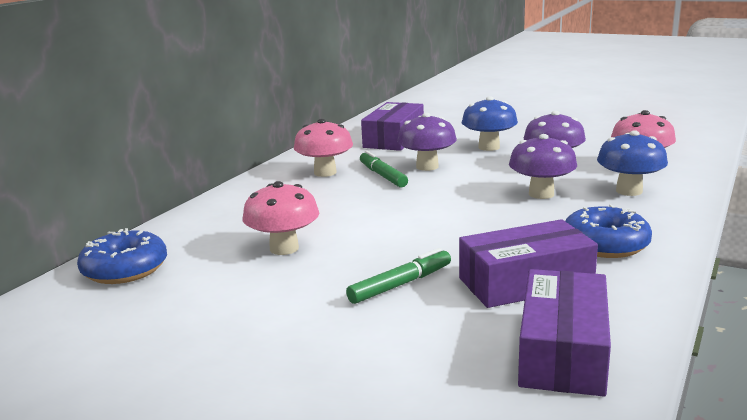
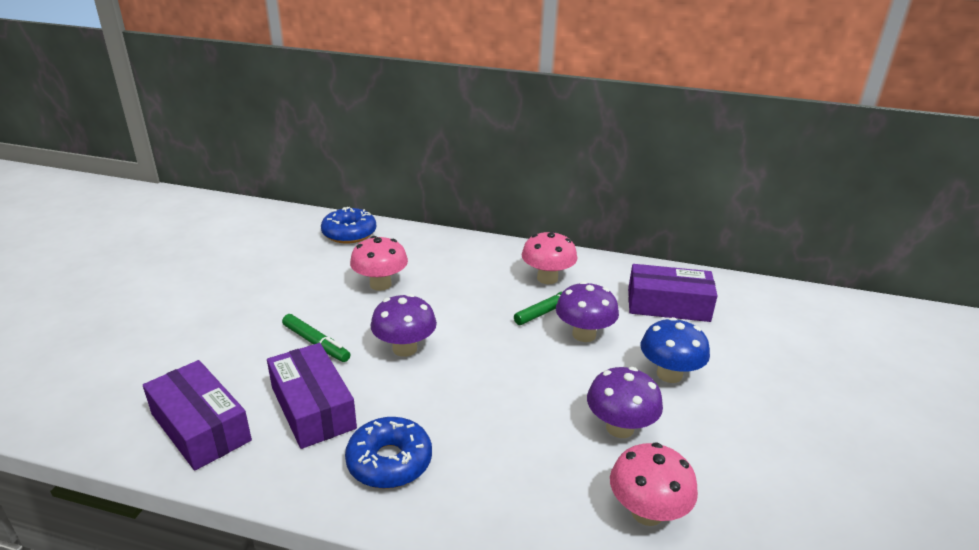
camera: 75 degrees right, 10 degrees up
purple mushroom [509,134,577,199] -> purple mushroom moved to [371,294,437,357]
purple box [518,269,611,397] -> purple box turned 45 degrees clockwise [143,360,252,471]
blue mushroom [597,130,668,196] -> none

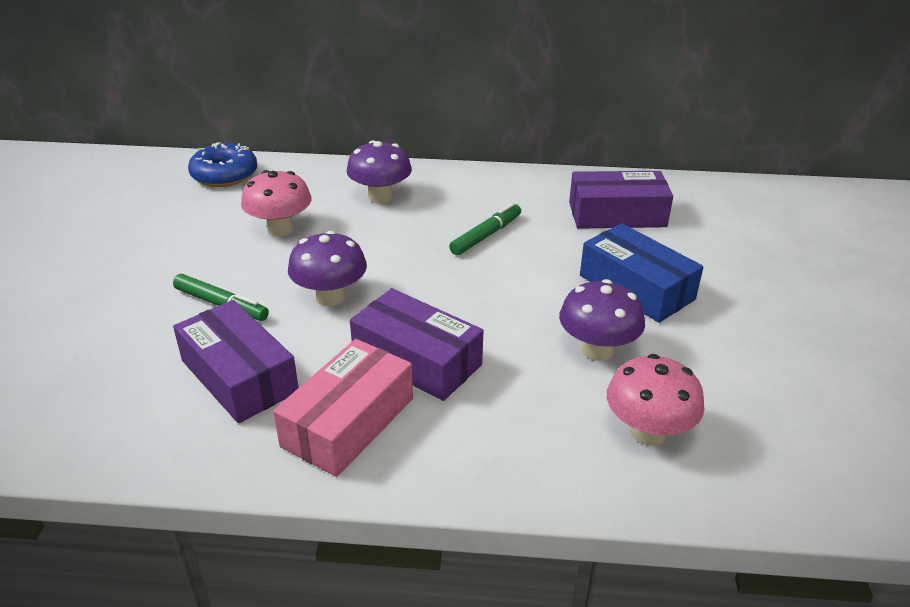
camera: 10 degrees left, 5 degrees up
purple box [143,360,252,471] -> purple box moved to [350,288,483,401]
blue donut [345,417,432,489] -> pink box [273,339,413,477]
pink mushroom [521,231,577,284] -> none
purple mushroom [556,281,619,342] -> purple mushroom moved to [347,140,412,203]
blue mushroom [641,317,710,383] -> blue box [580,223,703,323]

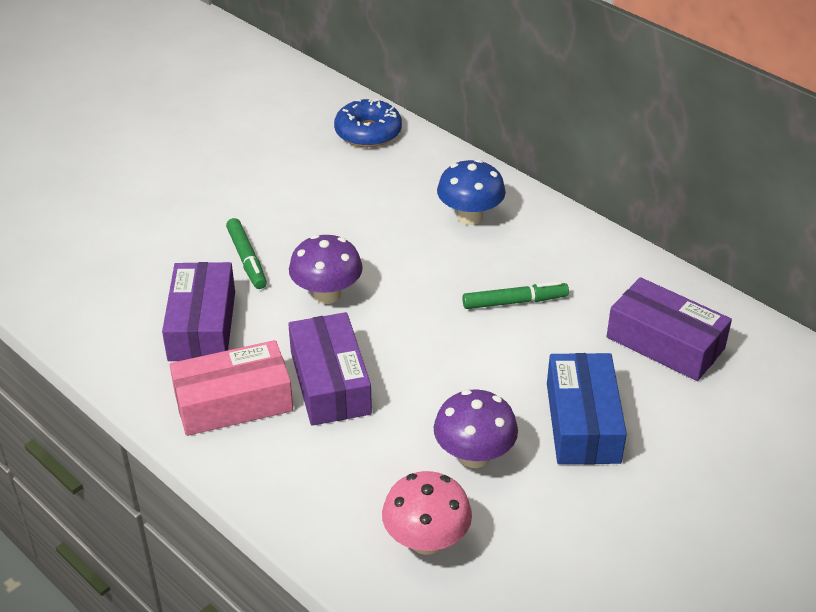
camera: 40 degrees right, 5 degrees up
pink mushroom [241,170,312,236] -> none
purple mushroom [347,140,412,203] -> blue mushroom [437,159,506,225]

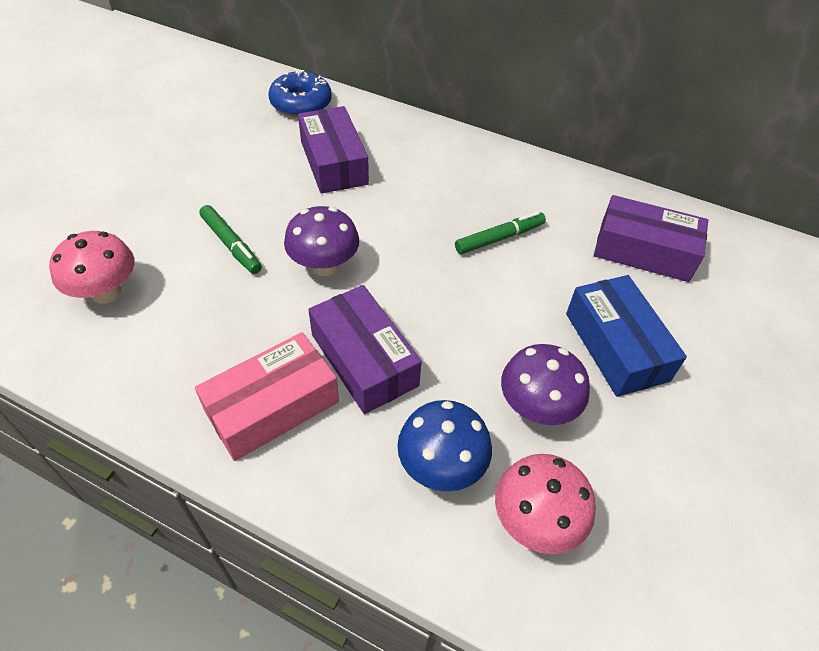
camera: 20 degrees left, 10 degrees up
purple box [162,262,235,361] -> purple box moved to [298,106,369,194]
blue mushroom [437,159,506,225] -> blue mushroom moved to [397,400,492,492]
none -> pink mushroom [49,231,134,304]

